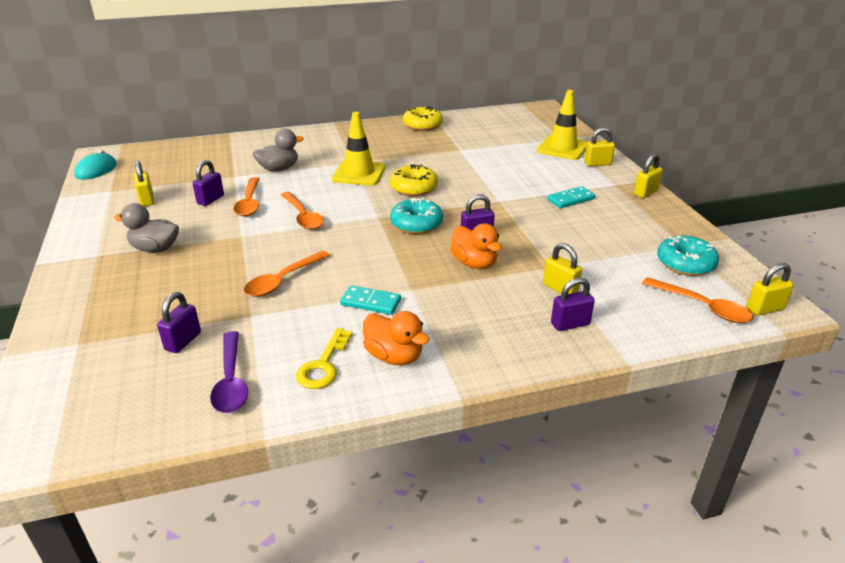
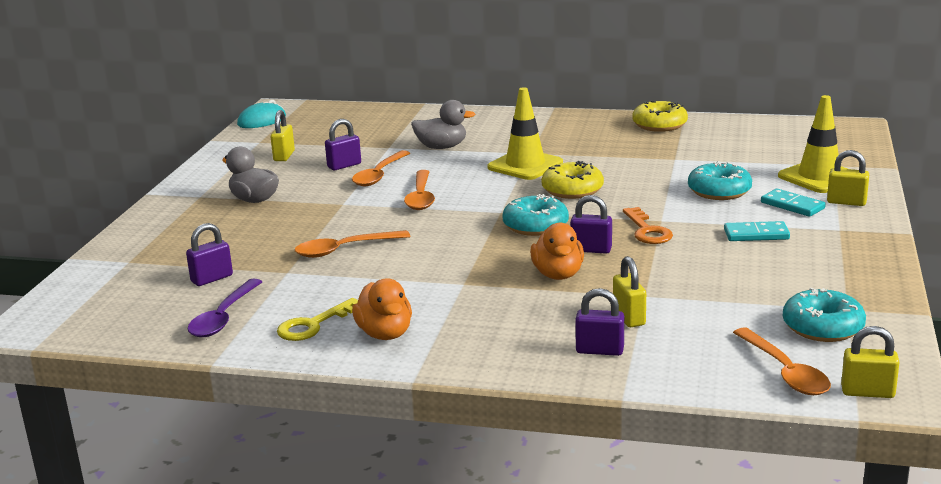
camera: 30 degrees right, 10 degrees down
turquoise domino [340,285,401,315] -> turquoise domino moved to [761,189,826,217]
yellow padlock [634,154,663,198] -> none
none -> orange key [623,207,673,244]
none -> turquoise donut [688,161,752,200]

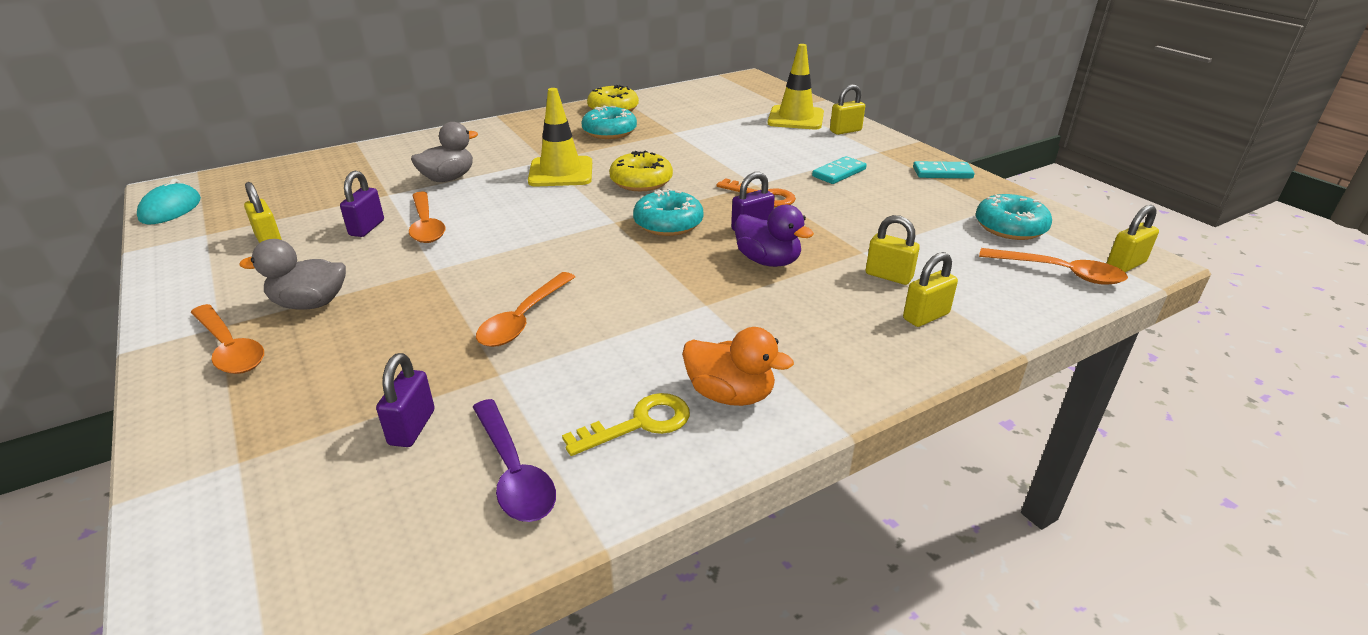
camera: 45 degrees left, 10 degrees up
yellow key [277,298,358,341] -> yellow key turned 120 degrees counterclockwise [562,393,690,456]
orange spoon [404,170,435,210] -> orange spoon moved to [191,304,264,374]
orange duck [530,223,584,280] -> purple duck [735,205,814,267]
purple padlock [575,288,624,356] -> yellow padlock [903,252,958,327]
turquoise donut [688,161,752,200] -> turquoise donut moved to [582,106,637,139]
turquoise domino [761,189,826,217] -> turquoise domino moved to [913,161,974,179]

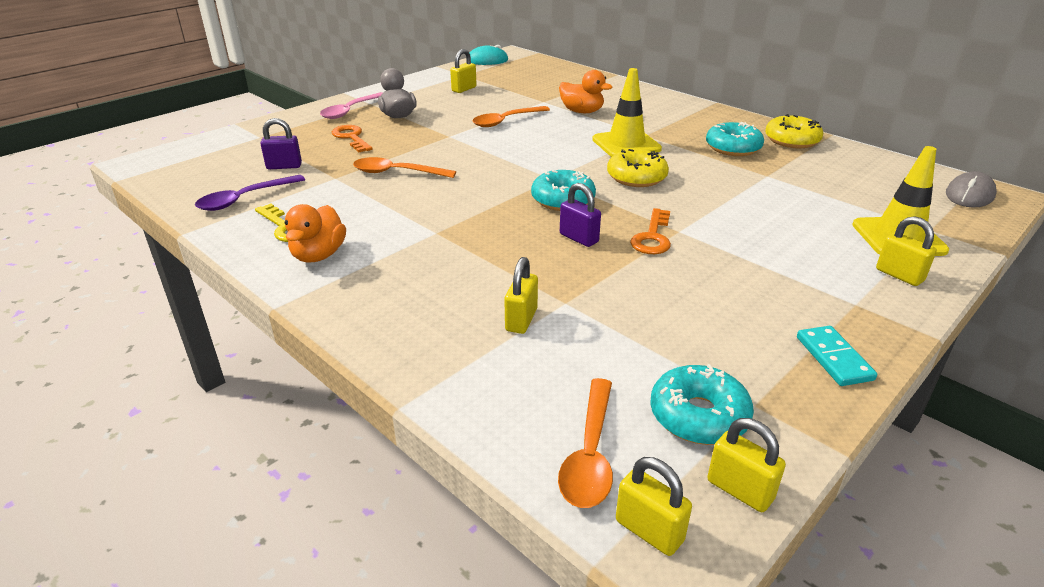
camera: 75 degrees right, 0 degrees up
orange spoon [191,304,264,374] -> pink spoon [320,92,382,119]
purple padlock [340,171,384,237] -> none
grey duck [411,122,478,182] -> orange duck [559,70,612,113]
purple duck [735,205,814,267] -> none
turquoise domino [812,156,867,184] -> none
yellow padlock [903,252,958,327] -> yellow padlock moved to [707,418,786,512]
none -> orange key [332,125,373,152]
none -> grey mouse [946,171,997,207]

